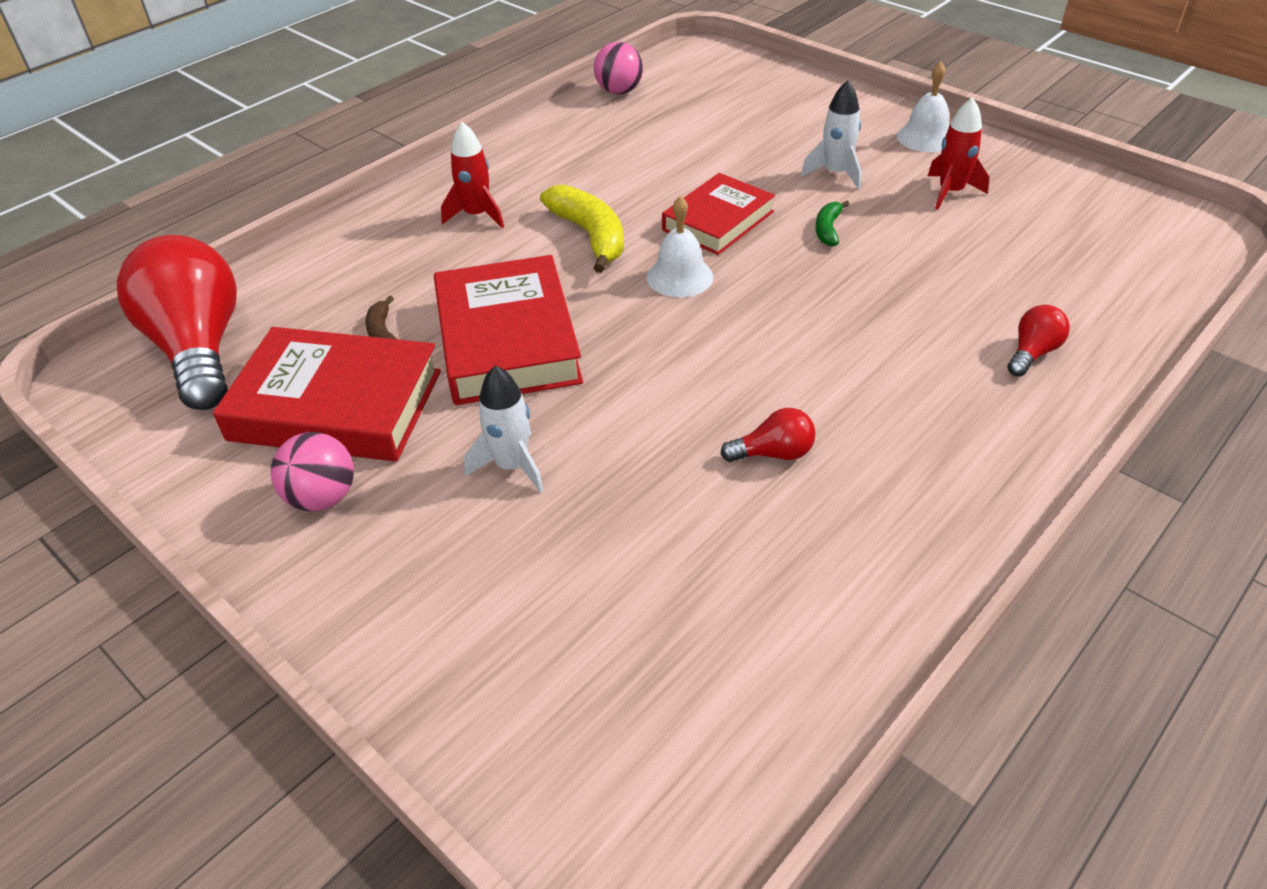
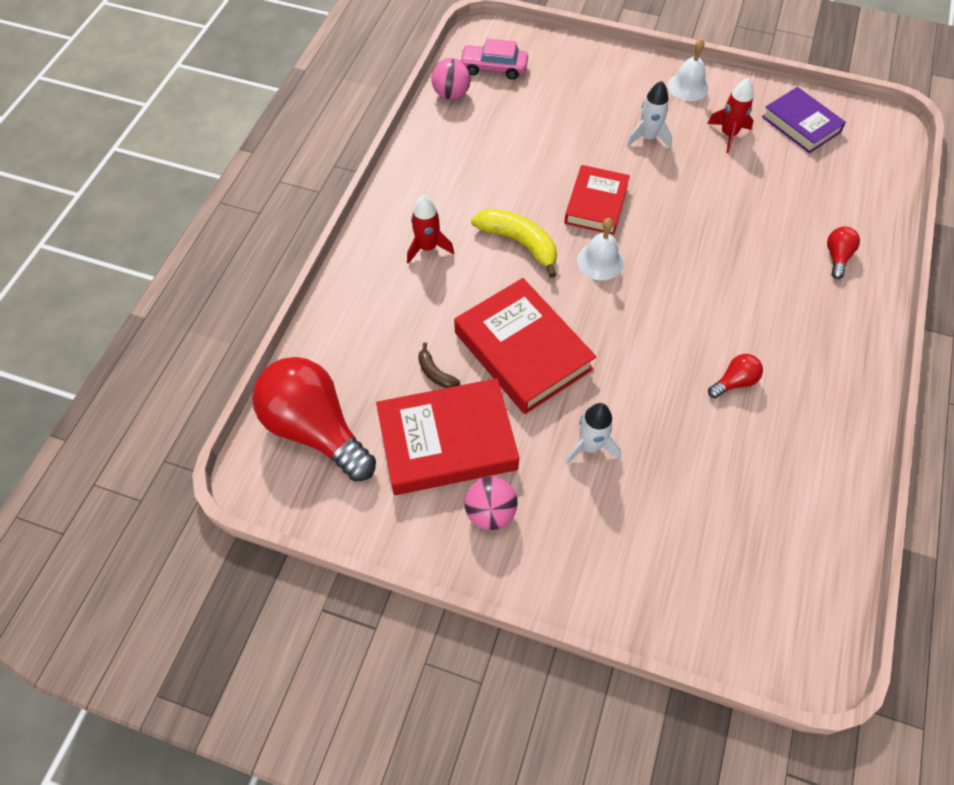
camera: 25 degrees left, 15 degrees up
green banana [816,201,850,246] -> none
none -> pink car [459,38,528,79]
none -> purple book [762,87,846,153]

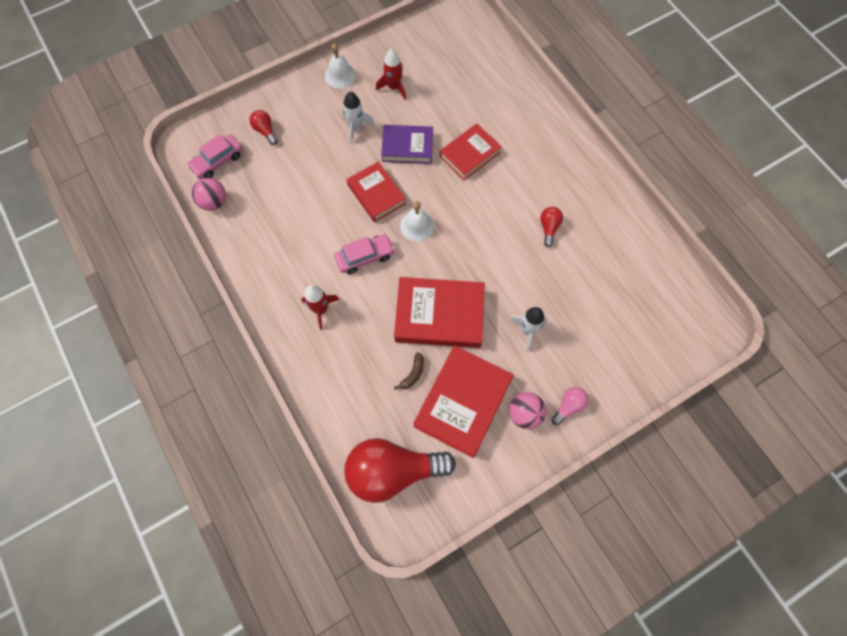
camera: 50 degrees left, 10 degrees up
brown banana [418,342,460,388] -> brown banana turned 60 degrees counterclockwise [394,352,424,390]
yellow banana [471,209,557,278] -> pink car [334,234,395,274]
purple book [762,87,846,153] -> purple book moved to [381,125,433,164]
red light bulb [827,227,860,279] -> red light bulb moved to [250,110,278,145]
none -> red book [440,124,502,180]
none -> pink light bulb [552,387,588,425]

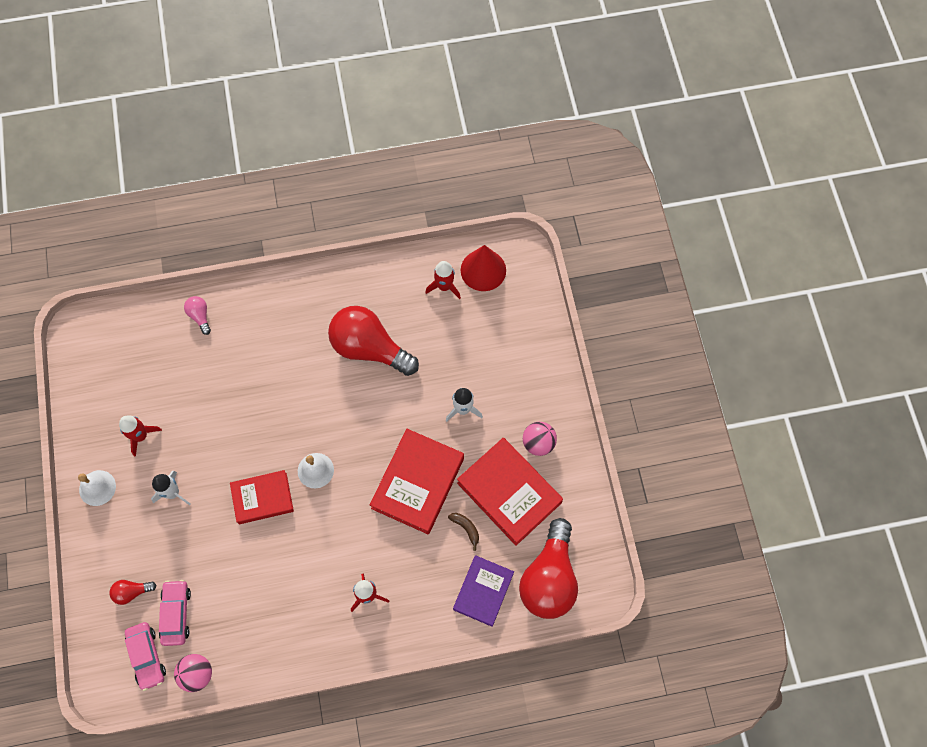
camera: 70 degrees left, 0 degrees up
pink car [334,234,395,274] -> pink car moved to [159,580,191,646]
purple book [381,125,433,164] -> purple book moved to [453,555,514,627]
red book [440,124,502,180] -> none
red light bulb [540,207,563,247] -> red light bulb [328,306,419,376], size x2.36
pink light bulb [552,387,588,425] -> pink light bulb moved to [184,296,211,335]
none -> red rocket [425,261,461,299]
none -> red cone [461,245,506,291]

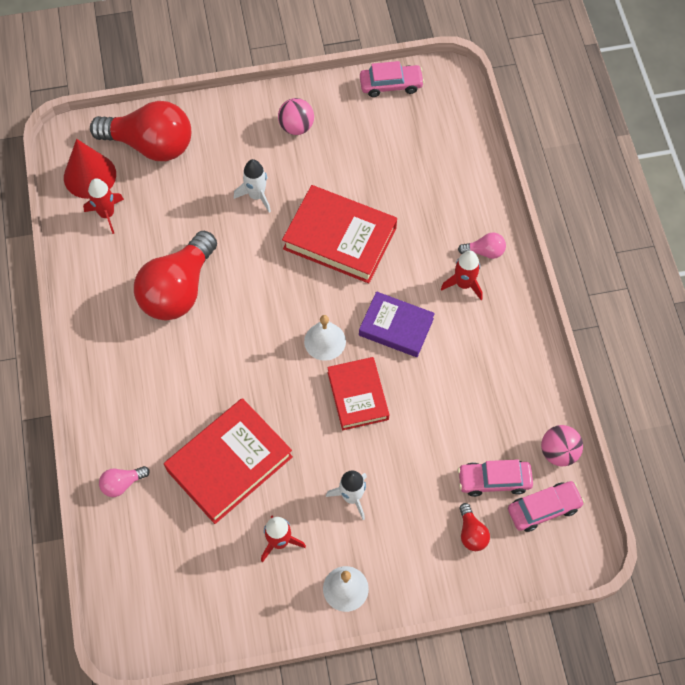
camera: 90 degrees left, 5 degrees down
brown banana [448,513,479,551] -> none
purple book [453,555,514,627] -> purple book moved to [359,291,435,357]
red book [457,438,563,546] -> red book moved to [164,398,293,524]
red light bulb [519,518,578,619] -> red light bulb moved to [90,101,191,161]
none -> pink car [360,61,424,97]
none -> pink light bulb [458,233,506,259]

